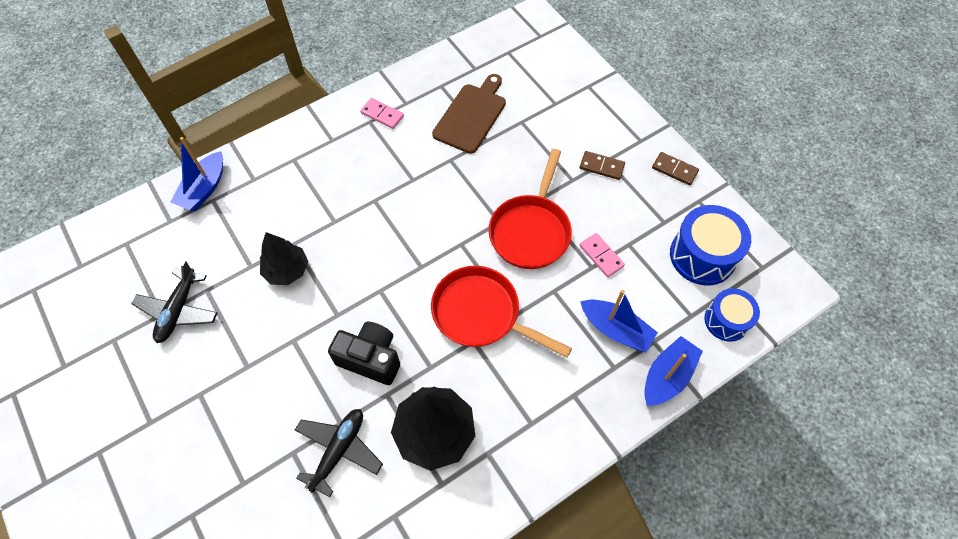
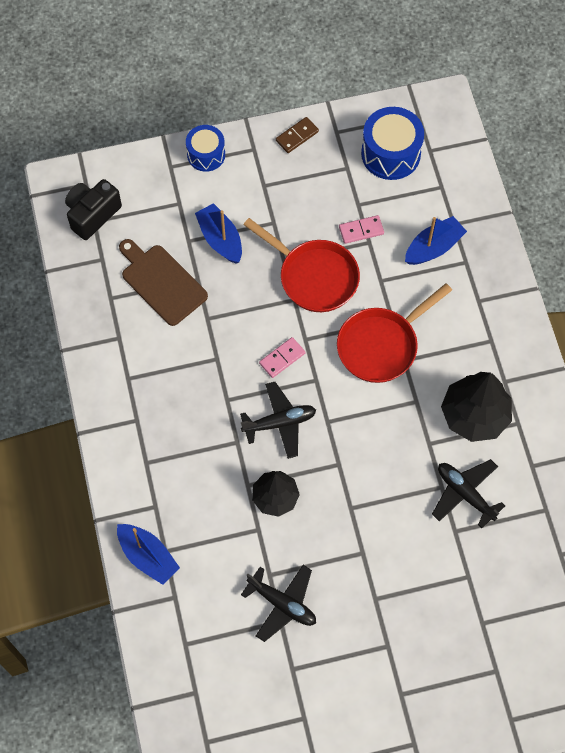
camera: 70 degrees left, 5 degrees up
black camera [328,322,400,385] -> black camera moved to [65,179,122,240]
pink domino [360,98,404,129] -> pink domino moved to [259,337,305,378]
brown domino [580,151,625,180] -> none
blue boat [644,336,703,406] -> blue boat moved to [195,203,242,264]
blue drum [704,288,760,342] -> blue drum moved to [186,125,225,172]
none -> black plane [240,382,316,459]

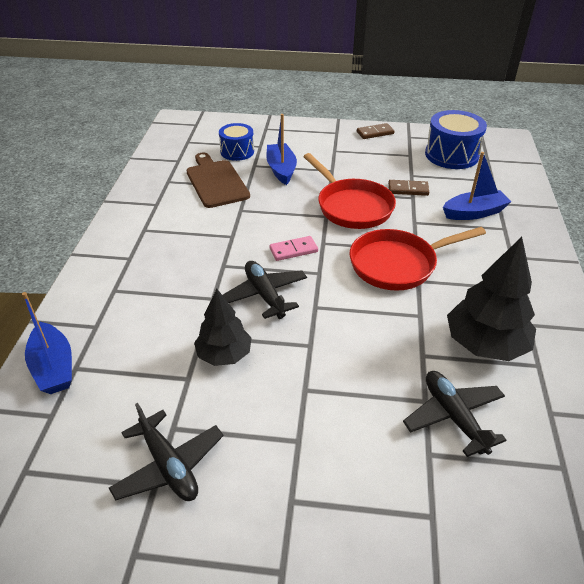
camera: 20 degrees right, 25 degrees down
black camera [65,179,122,240] -> none
blue drum [186,125,225,172] -> blue drum moved to [219,123,254,161]
black plane [240,382,316,459] -> black plane turned 120 degrees counterclockwise [223,261,307,319]
pink domino [339,215,384,244] -> brown domino [388,180,429,196]

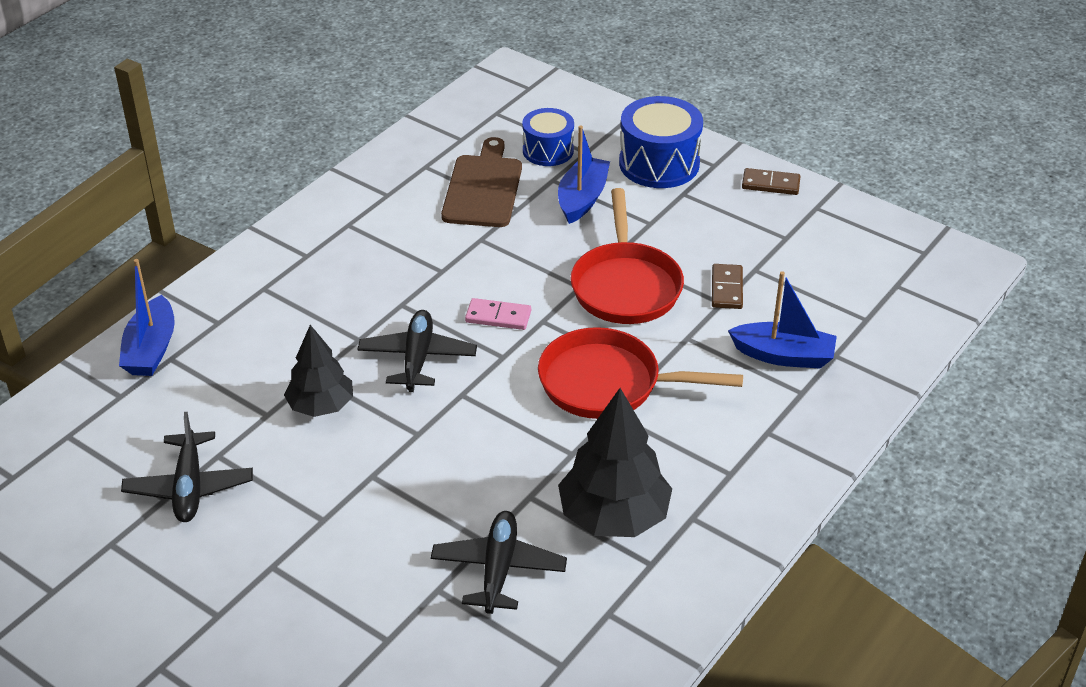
camera: 30 degrees right, 0 degrees up
brown domino [388,180,429,196] -> brown domino turned 60 degrees clockwise [712,264,743,309]
blue drum [425,110,487,169] -> blue drum moved to [619,96,703,188]

